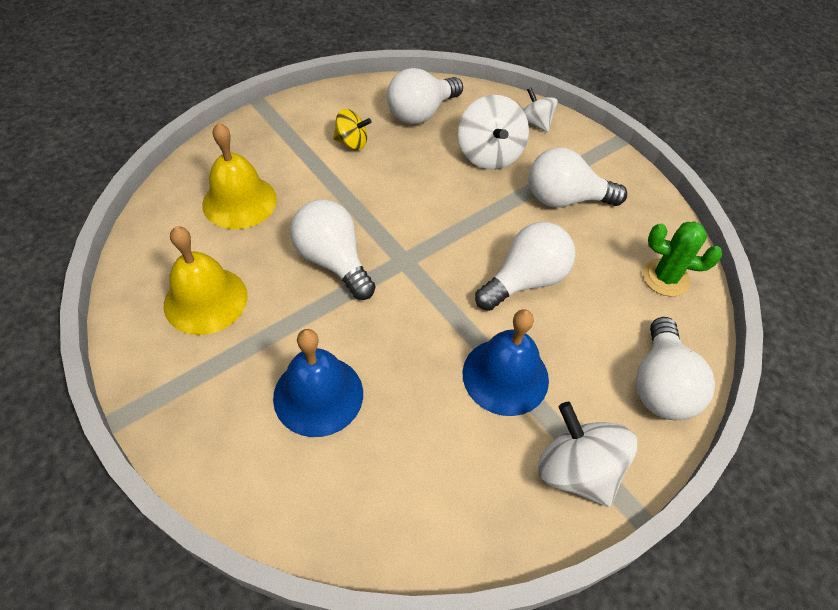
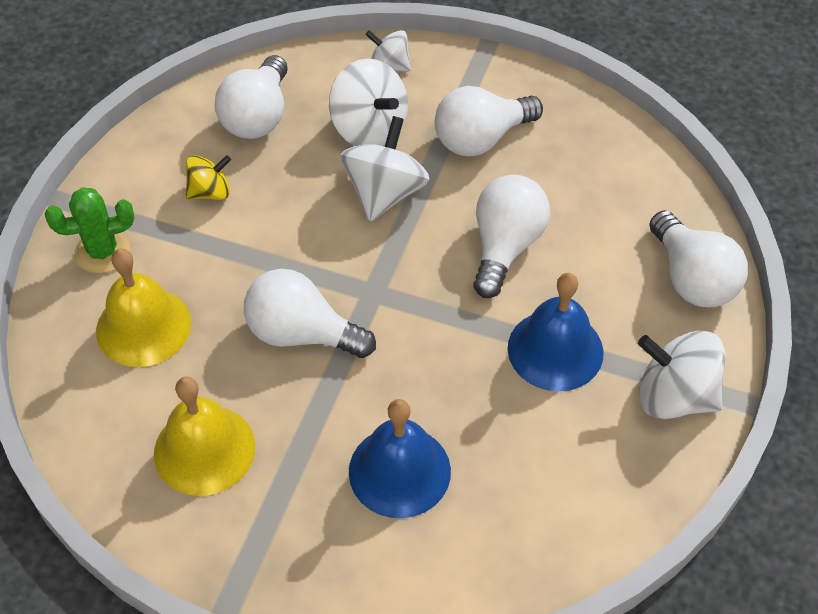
camera: 30 degrees left, 0 degrees up
green cactus [643,222,722,296] -> green cactus moved to [45,187,134,274]
none -> white spinning top [340,116,430,221]

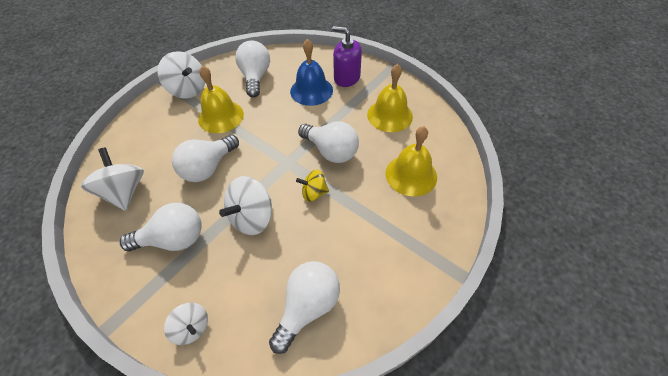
camera: 160 degrees left, 0 degrees up
green cactus [45,187,134,274] -> none
yellow spinning top [186,155,231,200] -> yellow spinning top moved to [296,170,329,202]
white spinning top [329,58,408,146] -> white spinning top moved to [81,147,144,211]
blue bell [508,273,604,392] -> yellow bell [198,66,244,133]
white light bulb [649,210,748,307] -> white light bulb moved to [235,41,270,98]
none -> purple soap dispenser [332,26,362,87]

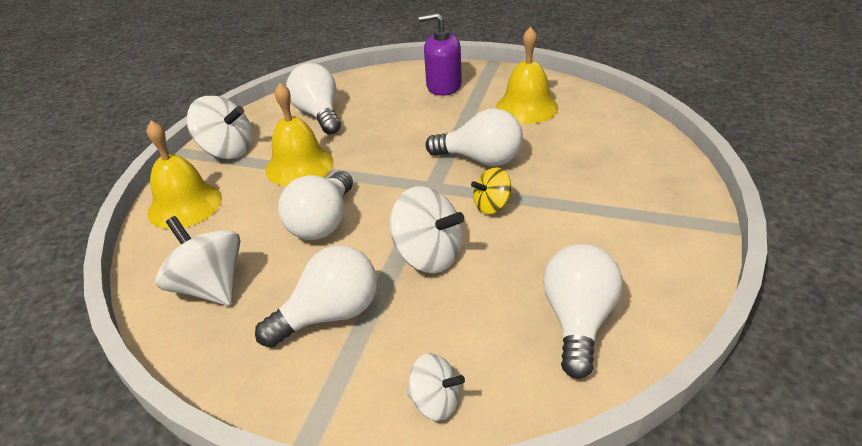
camera: 20 degrees left, 15 degrees down
white spinning top [219,176,272,235] -> white spinning top turned 75 degrees counterclockwise [390,186,464,273]
blue bell [290,39,333,106] -> none
yellow bell [385,126,437,196] -> yellow bell moved to [147,121,222,229]

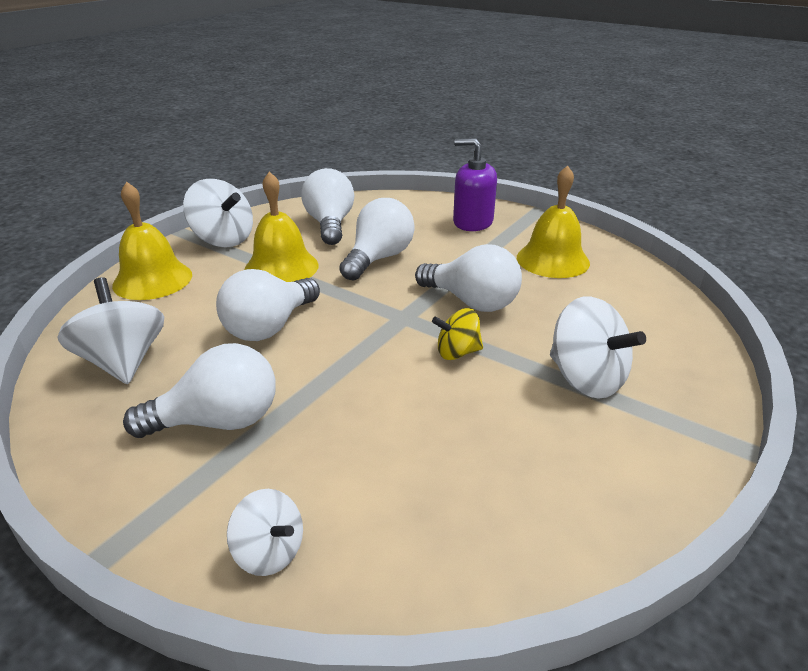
camera: 15 degrees right, 5 degrees down
white spinning top [390,186,464,273] -> white spinning top moved to [550,296,646,399]
white light bulb [543,244,622,379] -> white light bulb moved to [339,198,415,281]

